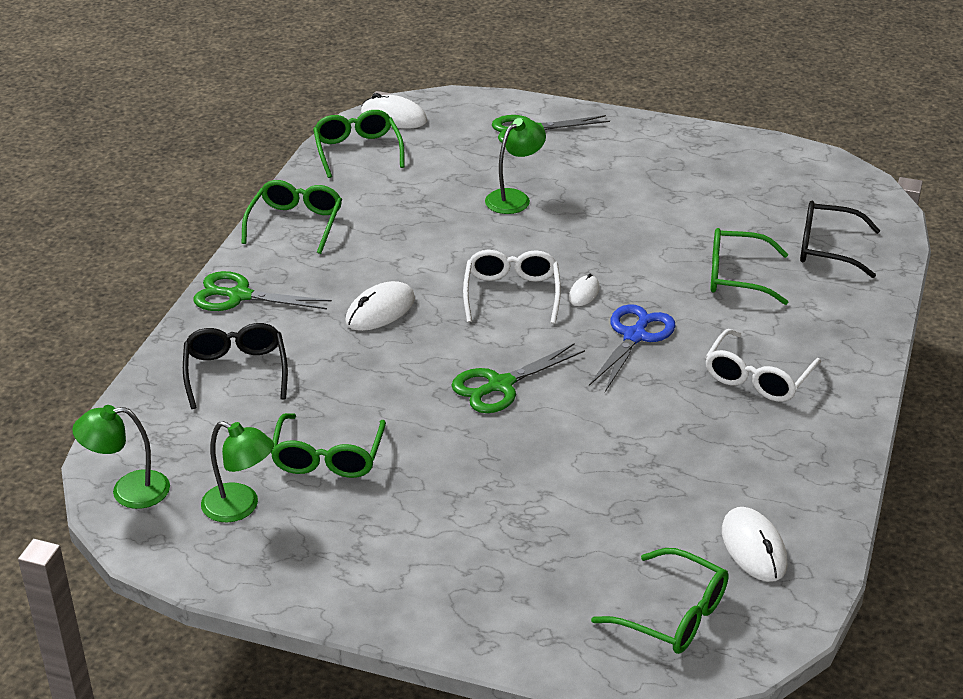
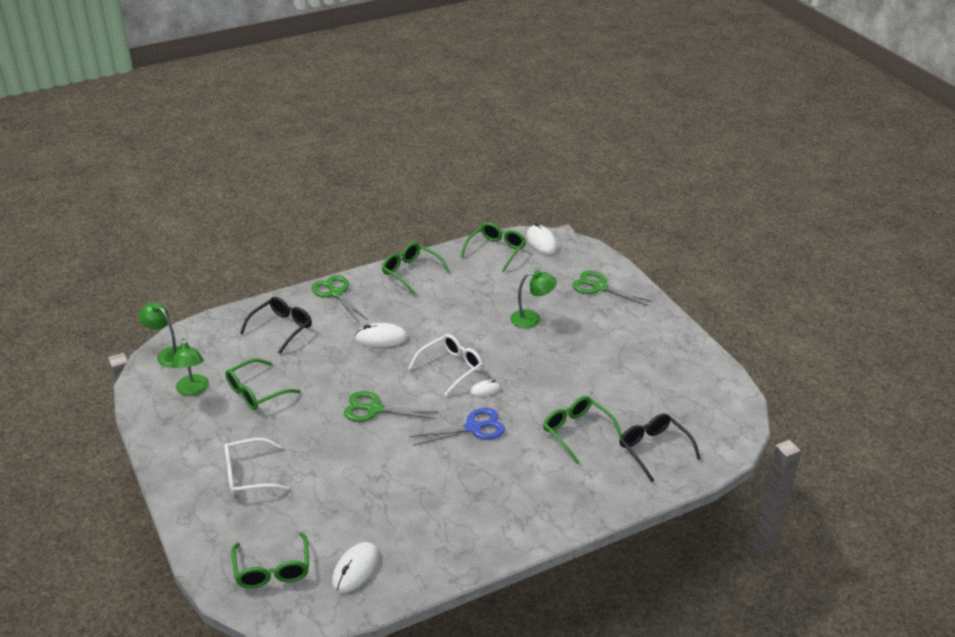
camera: 45 degrees right, 0 degrees up
green glasses [242,180,342,254] -> green glasses turned 105 degrees counterclockwise [382,242,450,294]
white glasses [705,329,821,402] -> white glasses moved to [224,438,289,496]

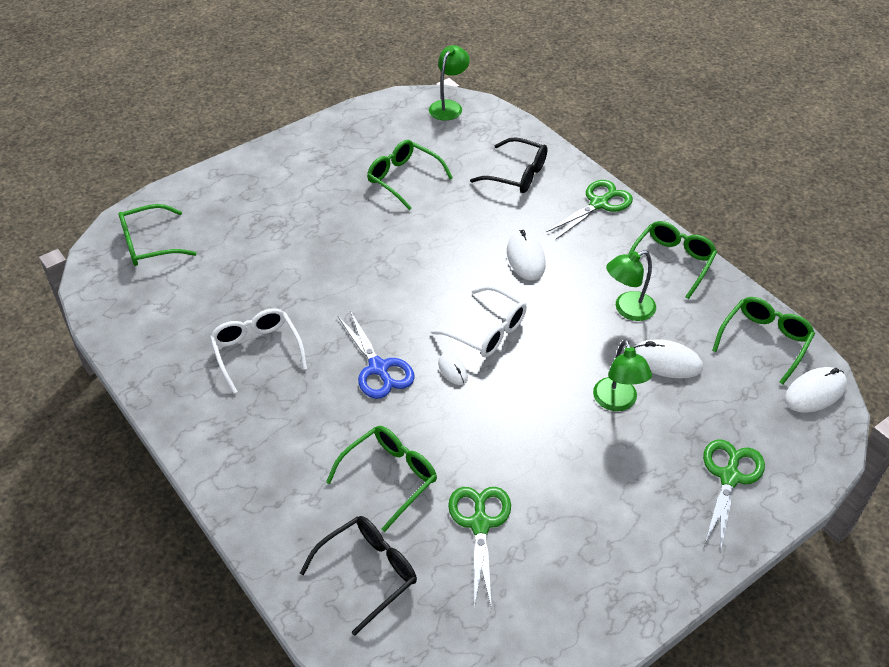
camera: 80 degrees right, 10 degrees up
green lamp [172,338,209,396] -> green lamp moved to [606,250,656,321]
white glasses [224,438,289,496] -> white glasses moved to [210,308,307,394]
white mouse [332,542,379,593] -> white mouse moved to [634,339,703,379]
green scissors [344,391,437,422] -> green scissors moved to [448,487,511,609]
green glasses [461,222,526,272] -> green glasses turned 75 degrees counterclockwise [712,297,815,384]

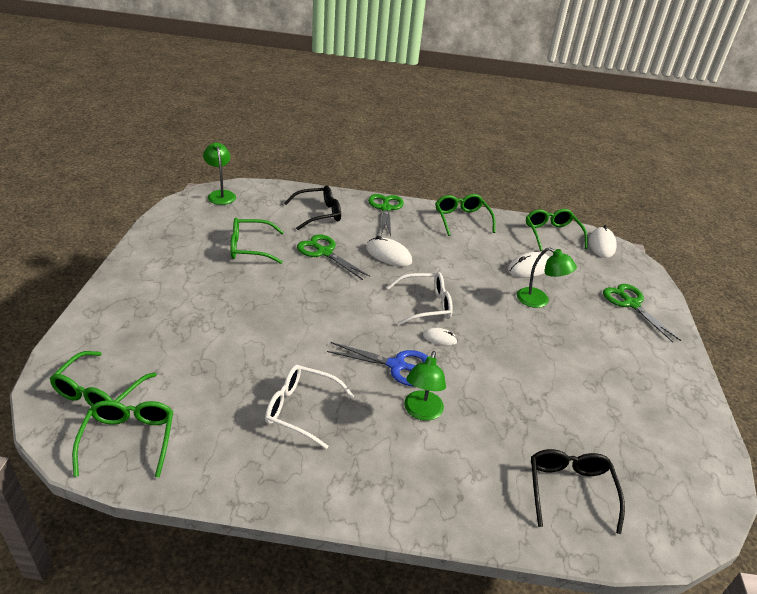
camera: 50 degrees left, 10 degrees down
green glasses [326,426,437,532] -> green glasses moved to [72,400,173,478]
green scissors [448,487,511,609] -> green scissors moved to [297,234,370,280]
green lamp [606,250,656,321] -> green lamp moved to [404,351,446,421]

